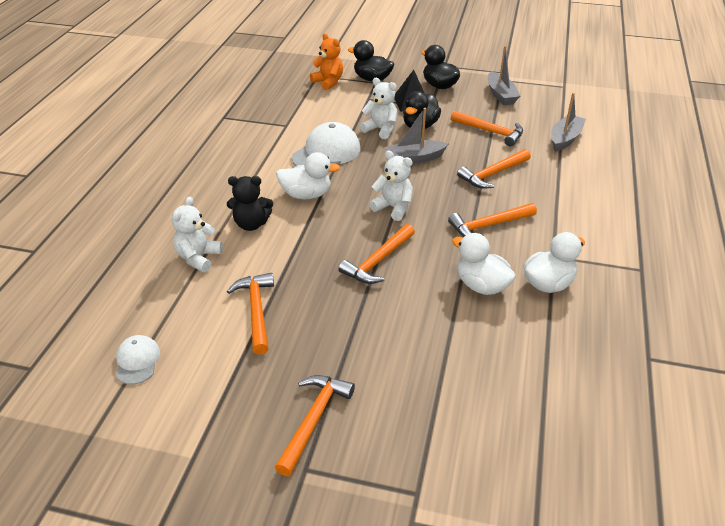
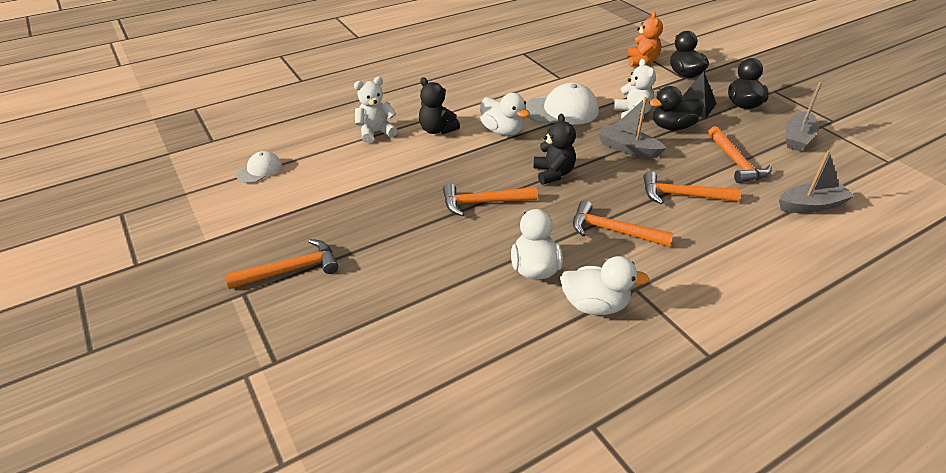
camera: 45 degrees right, 0 degrees up
orange hammer [227,273,274,355] -> none
white teddy bear [369,151,413,221] -> black teddy bear [533,113,576,185]

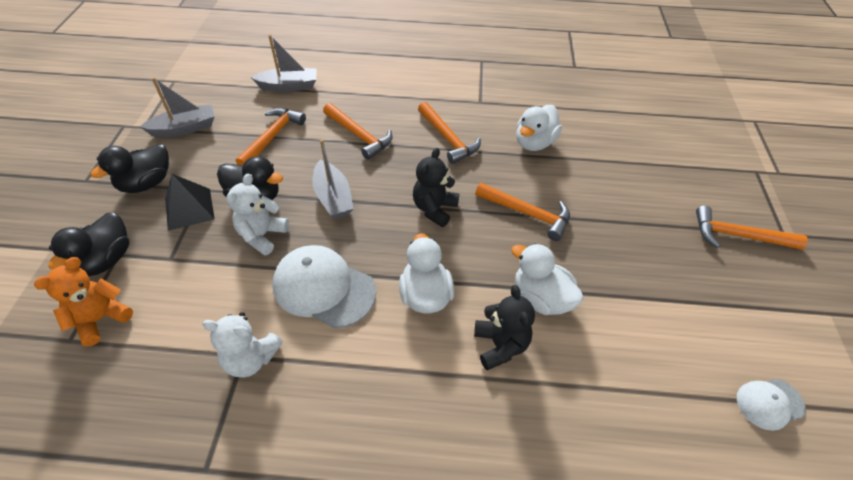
camera: 145 degrees left, 10 degrees up
white teddy bear [354,77,398,143] -> white teddy bear moved to [202,312,283,378]
white duck [560,256,650,315] -> white duck moved to [511,243,583,315]
grey boat [779,150,854,213] -> grey boat turned 150 degrees clockwise [251,35,317,92]

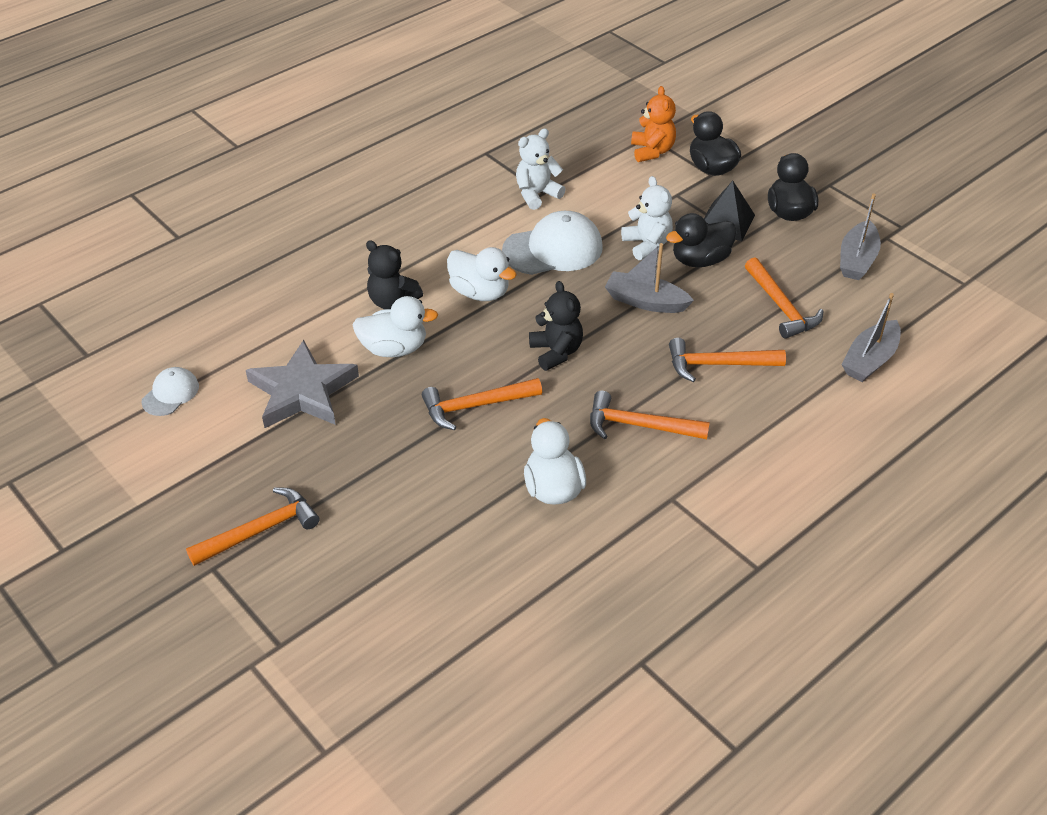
camera: 135 degrees right, 5 degrees down
none -> grey star [246,340,359,428]

